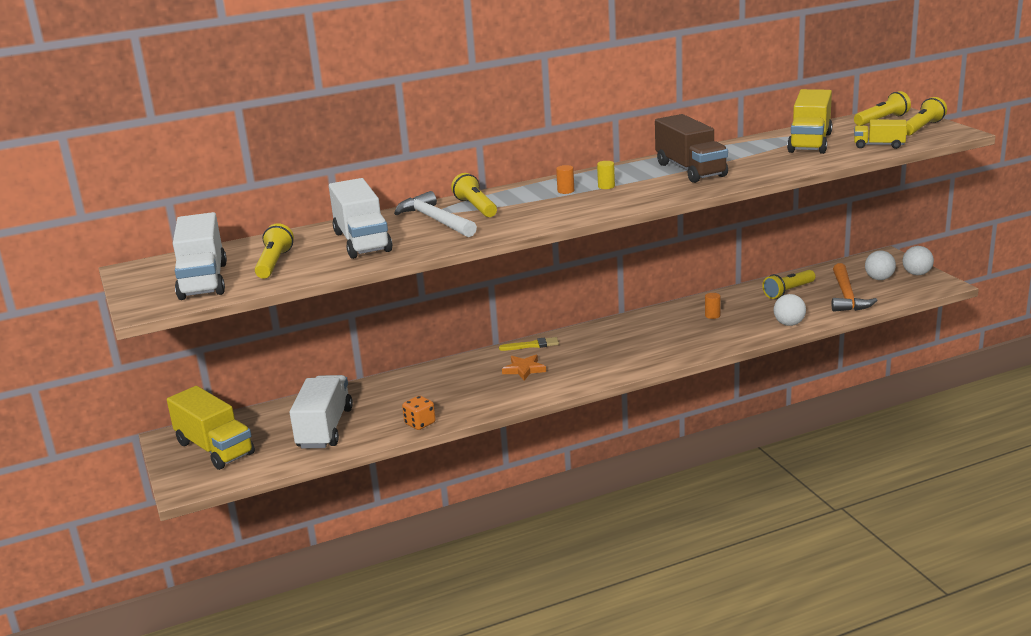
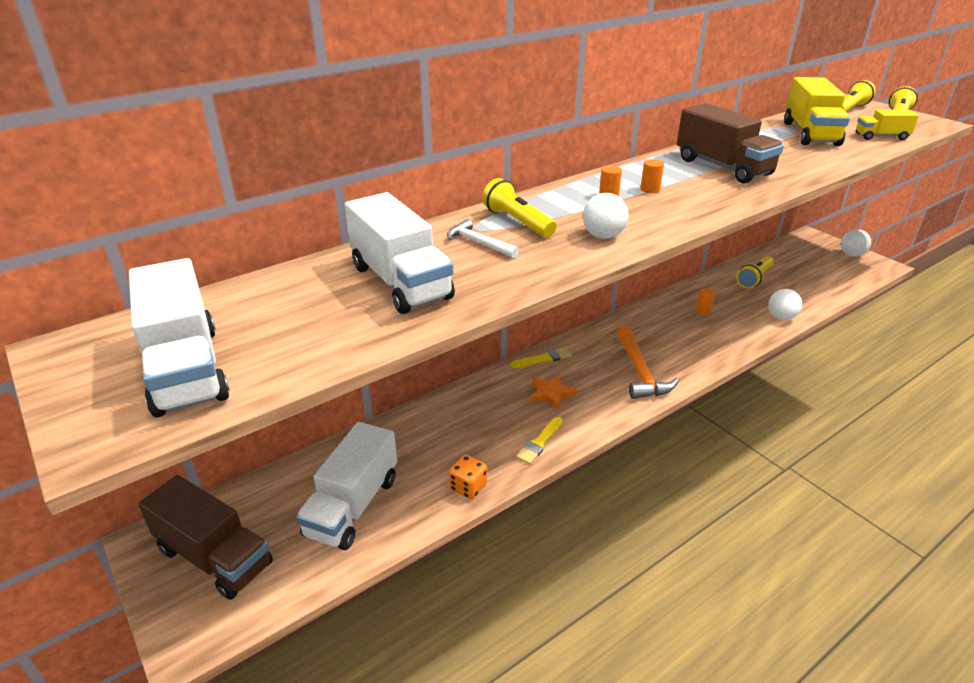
camera: 15 degrees left, 10 degrees up
yellow truck [167,386,255,470] -> brown truck [138,475,273,600]
yellow flashlight [255,223,294,279] -> none
white truck [290,375,353,448] -> white truck turned 150 degrees counterclockwise [296,422,397,550]
white hammer [394,191,477,237] -> white hammer [447,219,519,258], size x0.58
yellow cylinder [597,161,615,189] -> orange cylinder [640,159,664,193]
orange hammer [832,263,878,312] -> orange hammer moved to [616,325,679,399]
white ball [865,251,896,280] -> white ball moved to [583,193,629,239]
none -> yellow brush [516,417,563,465]

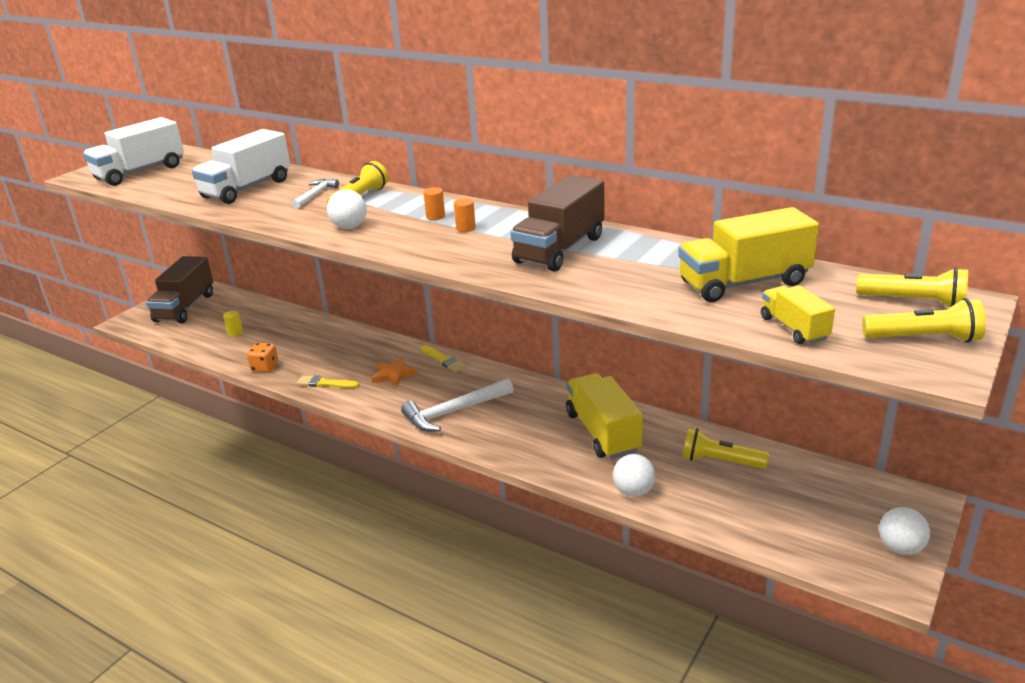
camera: 70 degrees right, 5 degrees down
white truck [296,422,397,550] -> yellow cylinder [223,311,243,337]
orange hammer [616,325,679,399] -> white hammer [401,378,513,432]
orange cylinder [695,288,715,315] -> yellow truck [566,373,643,459]

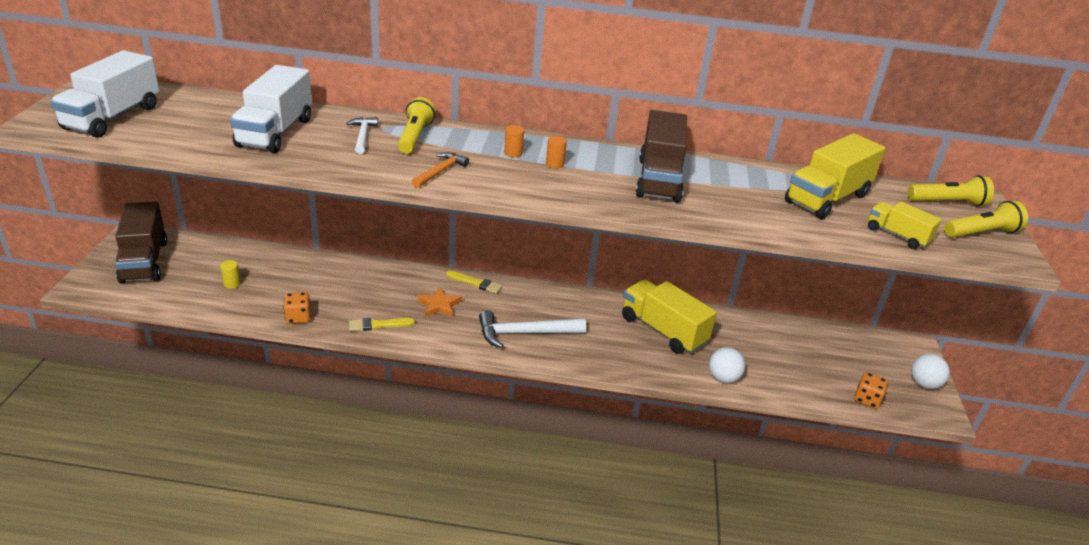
camera: 30 degrees left, 5 degrees up
white ball [327,189,367,229] -> orange hammer [412,152,469,188]
white hammer [401,378,513,432] -> white hammer turned 45 degrees clockwise [479,310,586,348]
yellow flashlight [683,428,769,469] -> none
none -> orange dice [854,372,888,409]

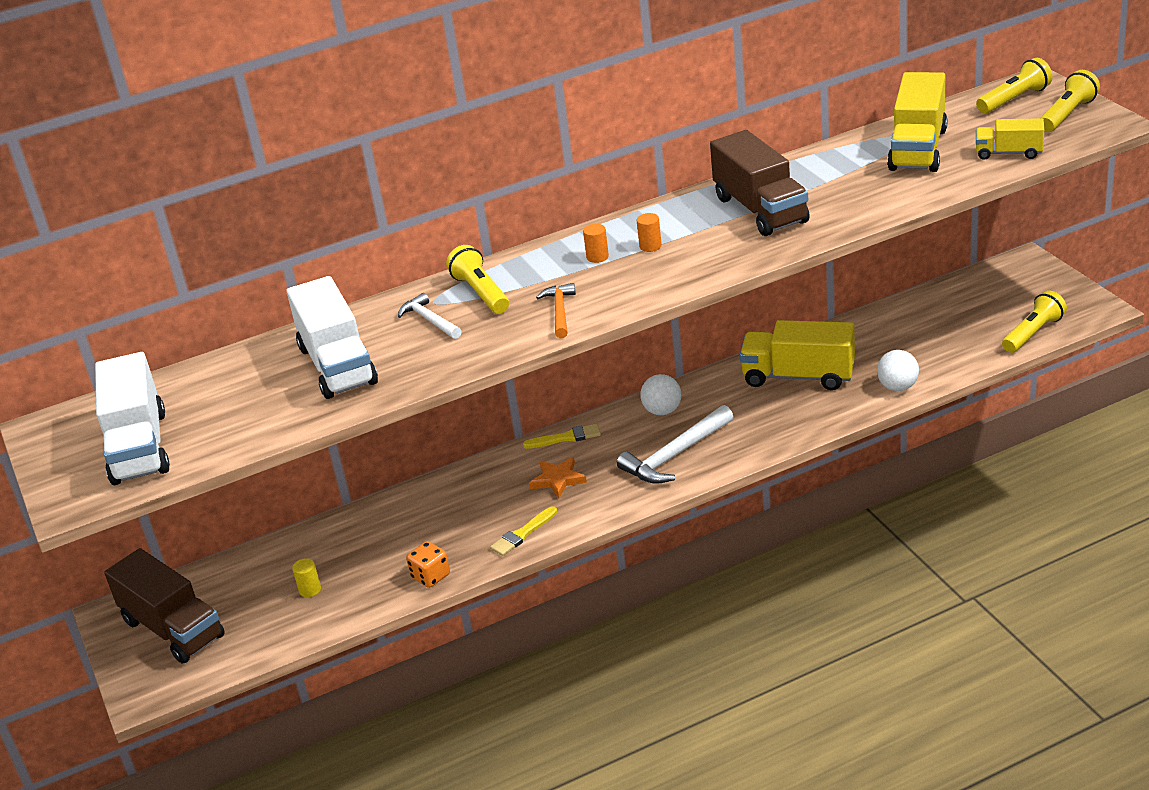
camera: 25 degrees left, 0 degrees up
orange dice [854,372,888,409] -> yellow flashlight [1002,291,1067,353]
white ball [911,354,950,389] -> white ball moved to [640,374,681,415]

